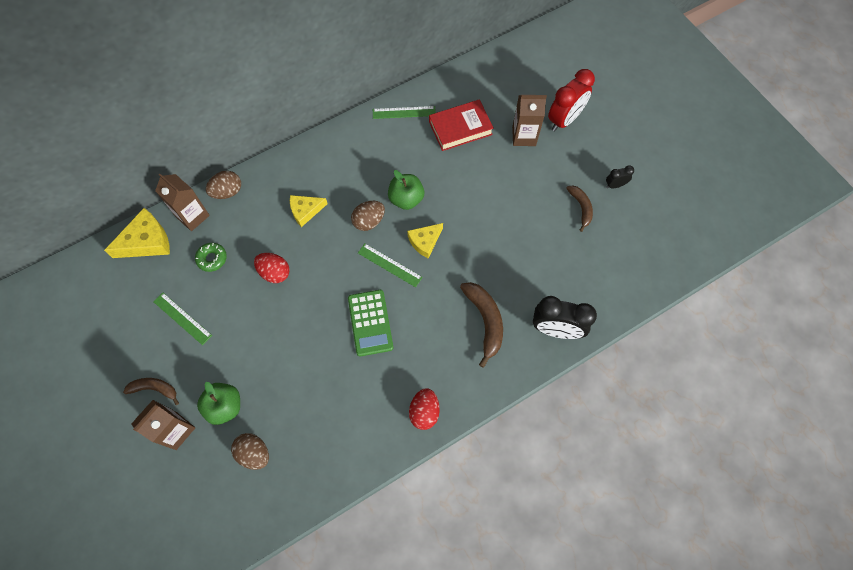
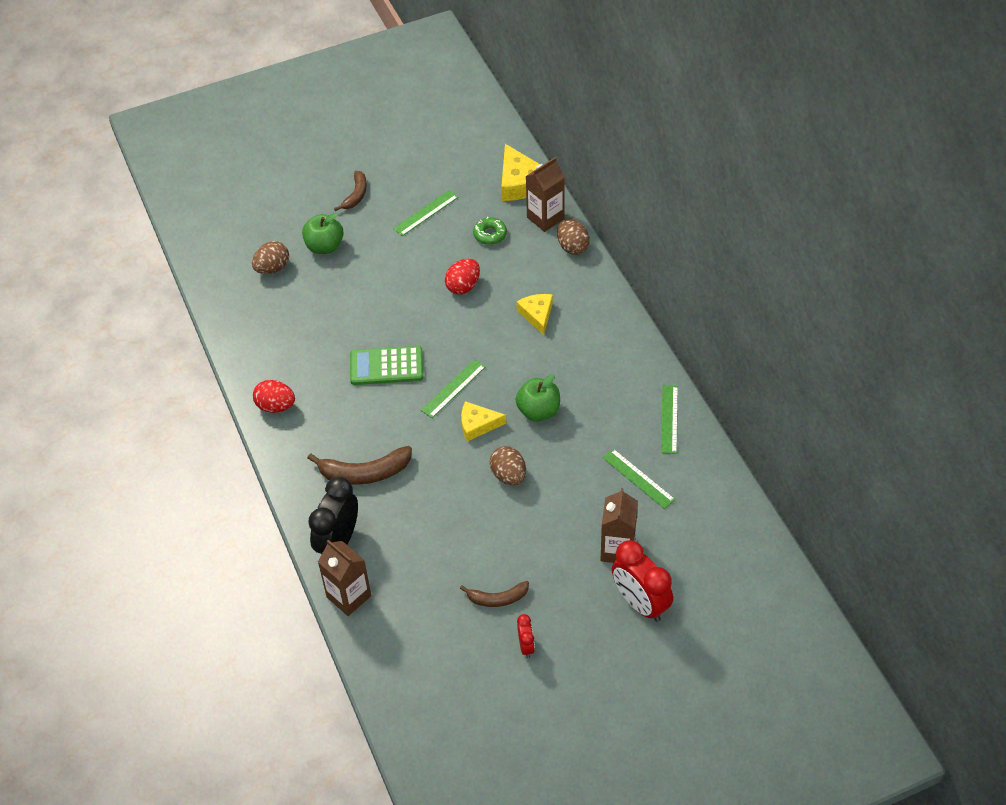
camera: 100 degrees right, 15 degrees down
brown carton [131,400,195,450] -> brown carton moved to [318,540,371,616]
brown egg [351,201,385,231] -> brown egg moved to [490,446,526,485]
yellow cheese [407,223,443,258] -> yellow cheese turned 60 degrees counterclockwise [461,401,506,441]
red book [429,99,494,151] -> green ruler [603,449,675,509]
black clock [606,165,634,189] -> red clock [517,614,535,658]

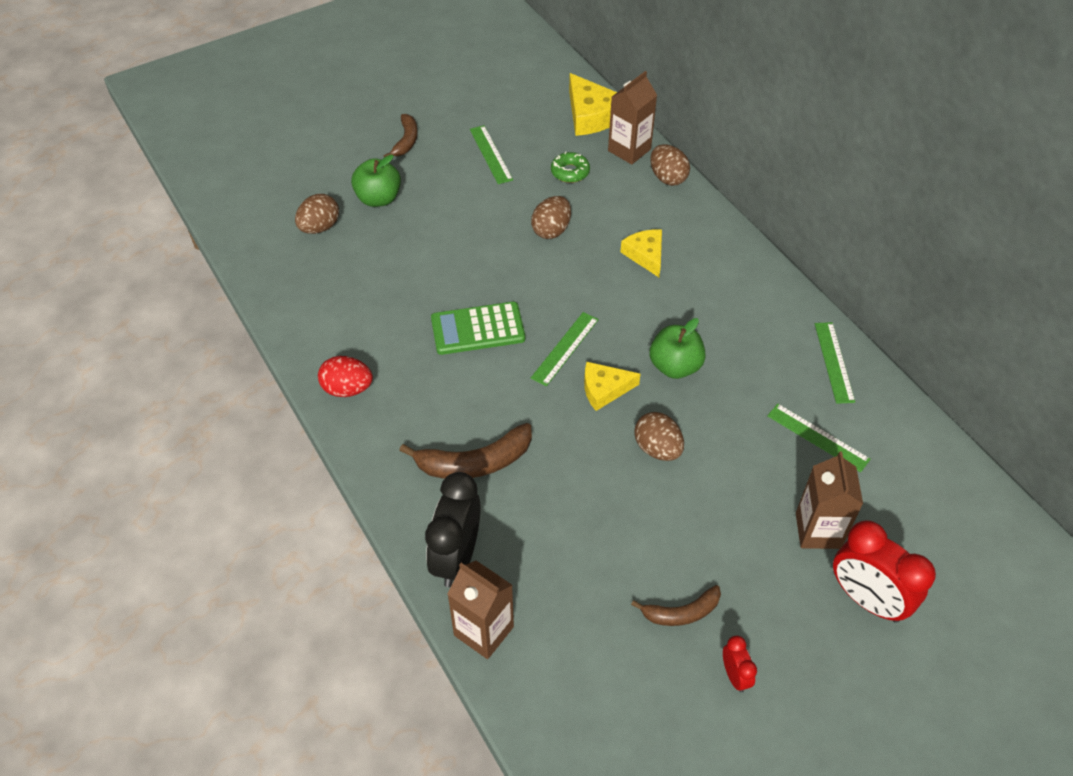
camera: 10 degrees left, 0 degrees up
green ruler [393,190,458,236] -> green ruler turned 60 degrees counterclockwise [470,125,513,184]
red egg [445,259,480,294] -> brown egg [531,196,571,239]

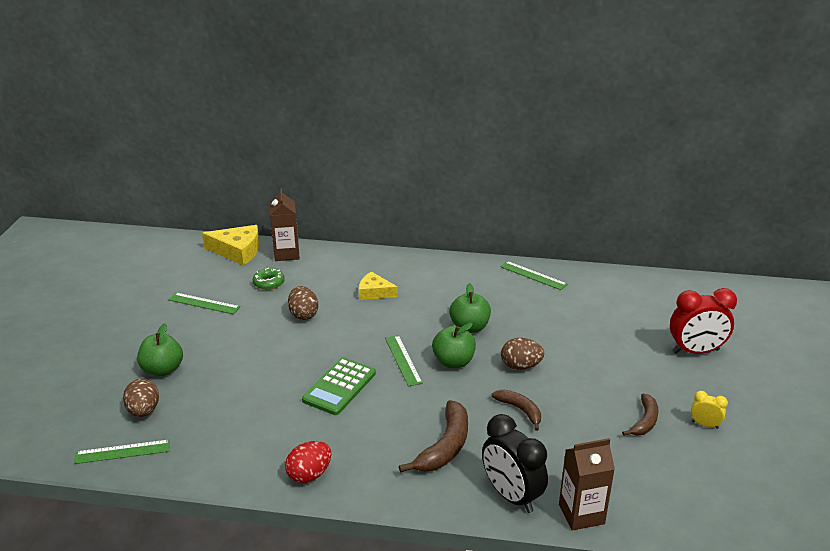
camera: 50 degrees left, 20 degrees down
brown banana [384,114,418,158] -> brown banana moved to [491,389,541,431]
yellow cheese [584,362,640,411] -> green apple [432,323,476,368]
brown egg [650,144,690,186] -> none
red clock [723,636,757,693] -> yellow clock [691,391,728,429]
green ruler [767,404,871,472] -> green ruler moved to [74,439,170,464]
brown carton [796,451,863,549] -> none

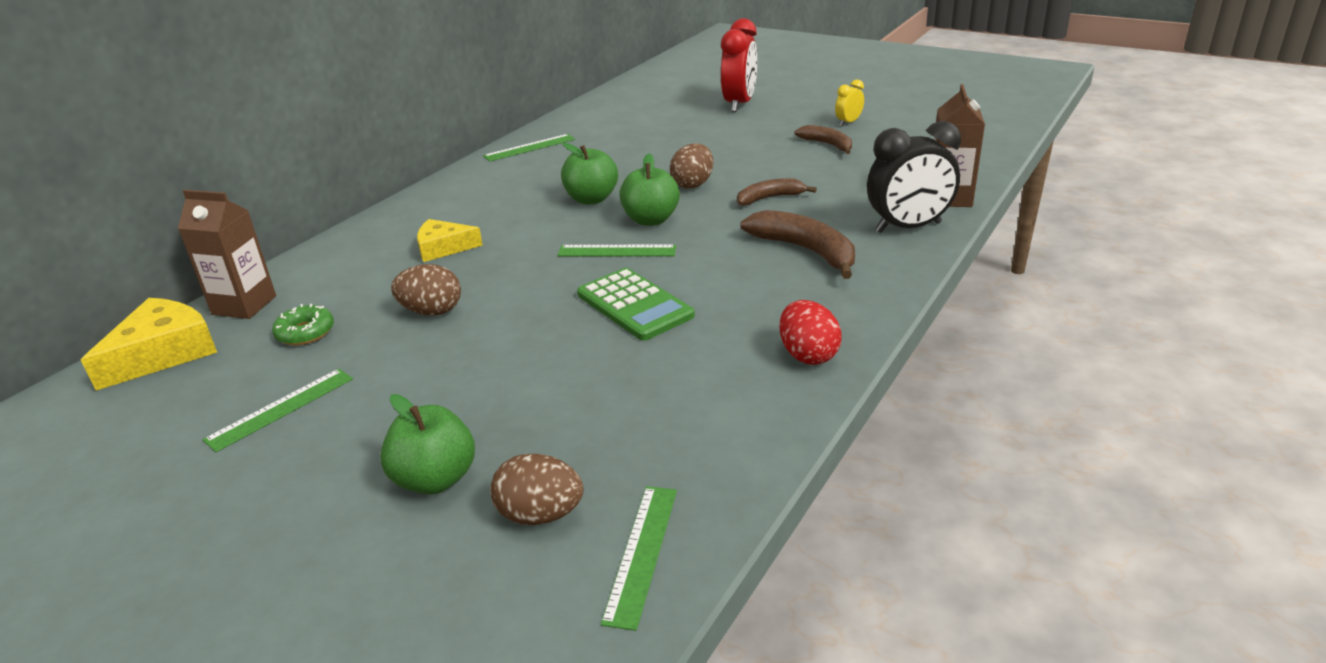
camera: 65 degrees left, 0 degrees up
yellow cheese [359,272,398,300] -> yellow cheese turned 45 degrees clockwise [417,219,483,262]

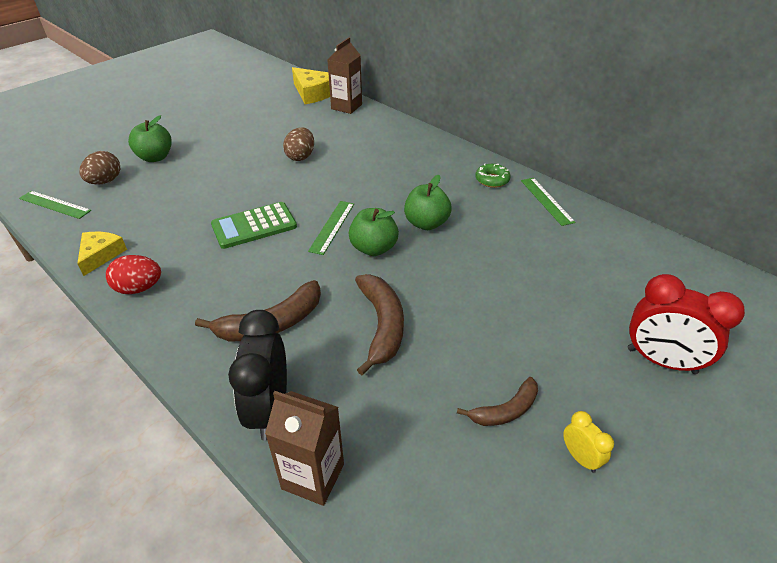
camera: 100 degrees right, 10 degrees up
green ruler [203,369,353,452] -> none
green donut [272,304,334,345] -> green donut moved to [475,164,511,188]
yellow cheese [417,219,483,262] -> yellow cheese moved to [77,232,127,276]
brown egg [670,143,714,188] -> none
brown banana [737,178,817,206] -> brown banana [355,274,404,375], size x1.60

